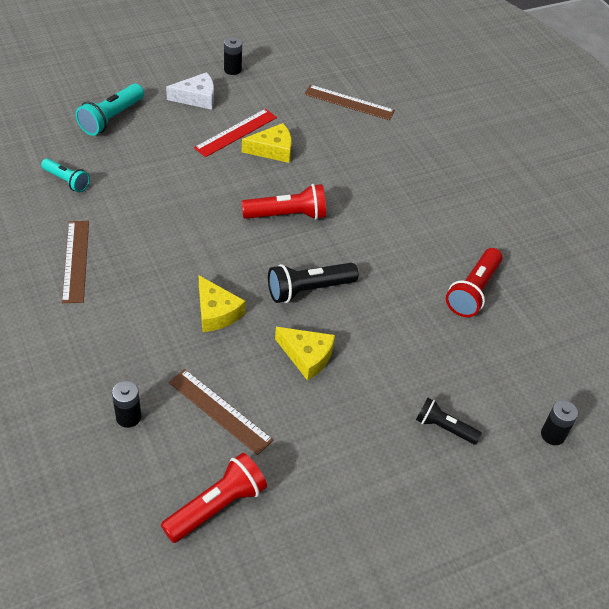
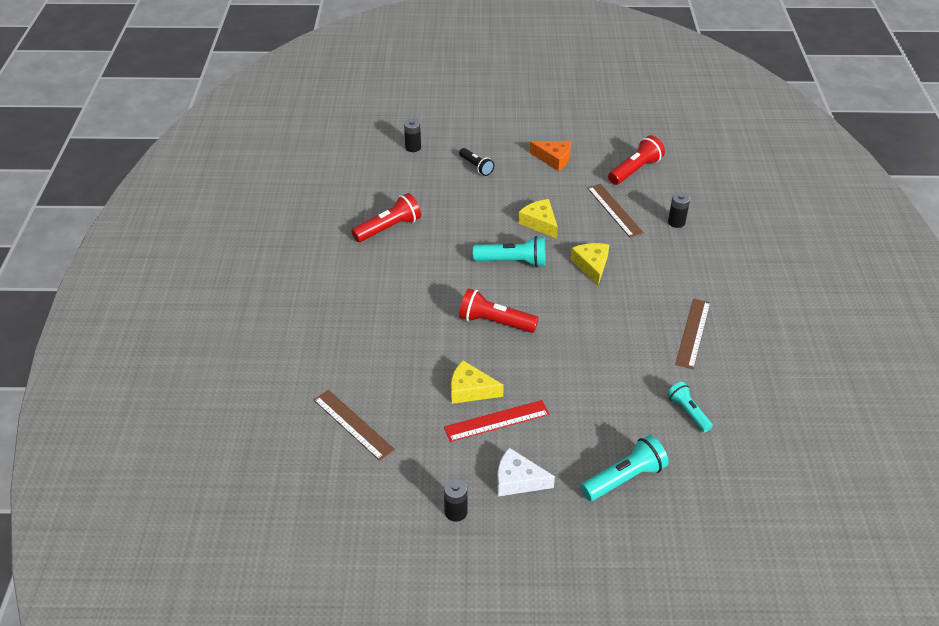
camera: 150 degrees left, 5 degrees down
red flashlight [161,453,267,543] -> red flashlight turned 150 degrees clockwise [608,135,665,185]
black flashlight [268,263,359,303] -> turquoise flashlight [473,236,545,267]
none -> orange cheese [530,141,571,171]

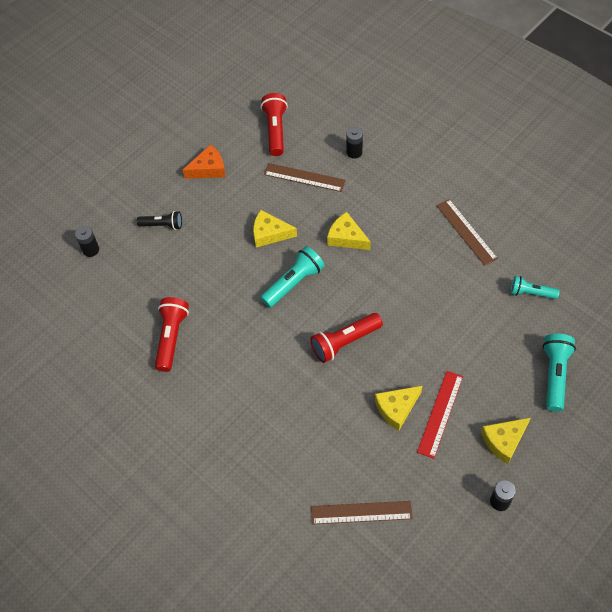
camera: 45 degrees left, 15 degrees up
white cheese [497,448,555,497] -> yellow cheese [481,418,531,464]

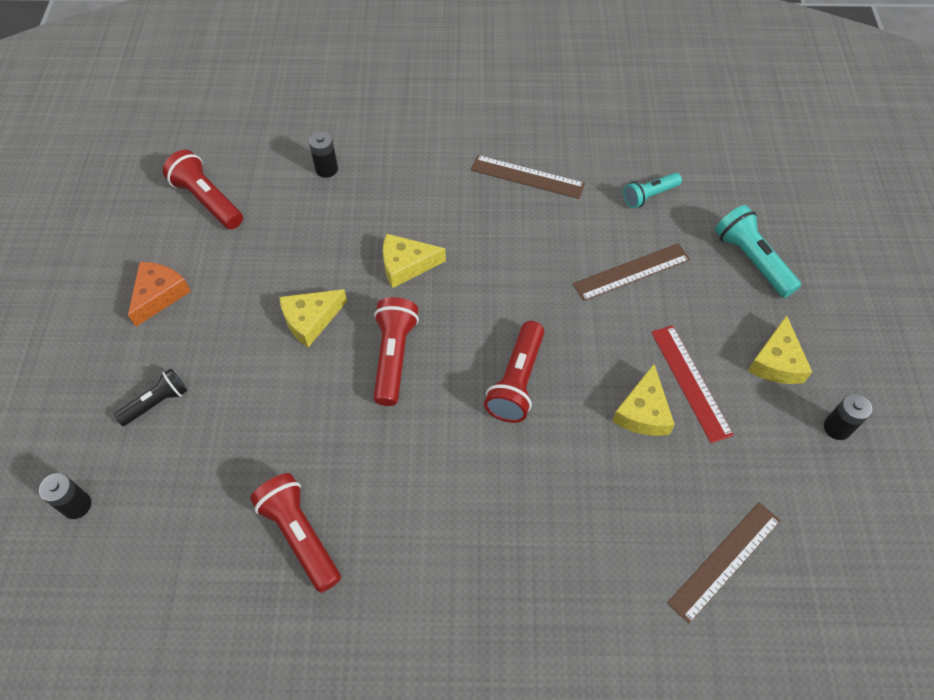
camera: 45 degrees left, 0 degrees up
turquoise flashlight [260,246,324,308] -> red flashlight [374,297,419,406]
brown ruler [264,163,346,192] -> brown ruler moved to [573,243,690,301]

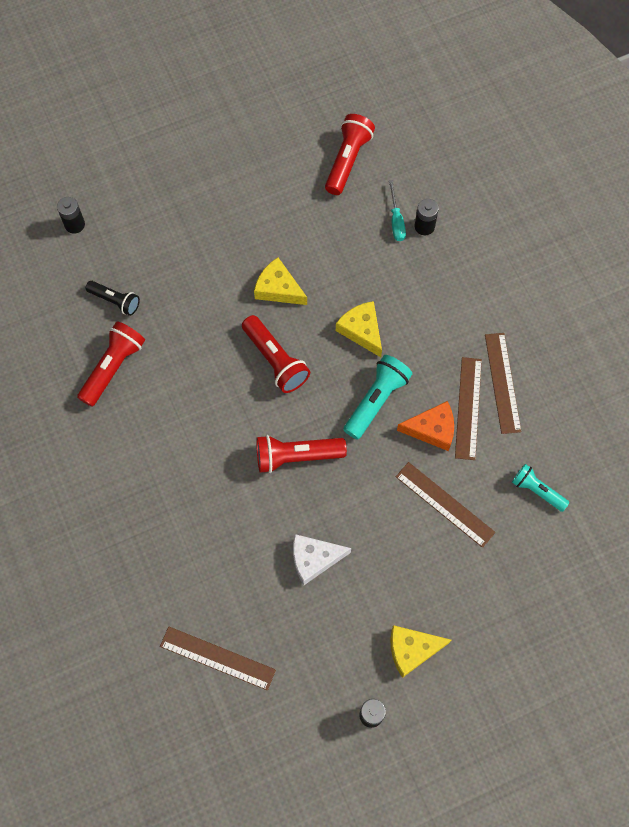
camera: 65 degrees right, 10 degrees up
black flashlight [114,368,187,426] -> black flashlight moved to [85,281,140,316]
orange cheese [128,262,191,327] -> orange cheese moved to [397,401,454,451]
red flashlight [374,297,419,406] -> red flashlight turned 75 degrees clockwise [242,315,310,393]
yellow cheese [612,364,675,436] -> white cheese [293,534,351,585]
red ruler [651,325,734,443] -> none
turquoise flashlight [715,205,801,298] -> turquoise flashlight moved to [344,355,412,440]
none -> turquoise screwdriver [389,180,406,241]
none -> brown ruler [455,357,482,460]

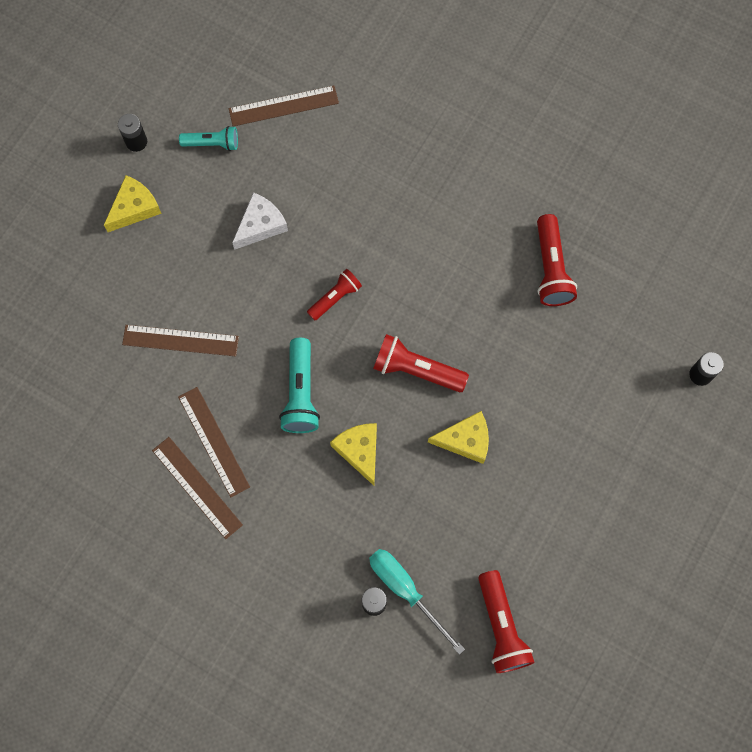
camera: 145 degrees right, 5 degrees up
black flashlight [85,281,140,316] -> none
red flashlight [256,435,347,473] -> red flashlight [307,269,362,321], size x0.65
yellow cheese [336,301,382,357] -> yellow cheese turned 135 degrees counterclockwise [330,423,377,486]
turquoise screwdriver [389,180,406,241] -> turquoise screwdriver [369,549,465,655], size x1.60
orange cheese [397,401,454,451] -> none
turquoise flashlight [512,464,569,512] -> turquoise flashlight moved to [179,126,238,151]

